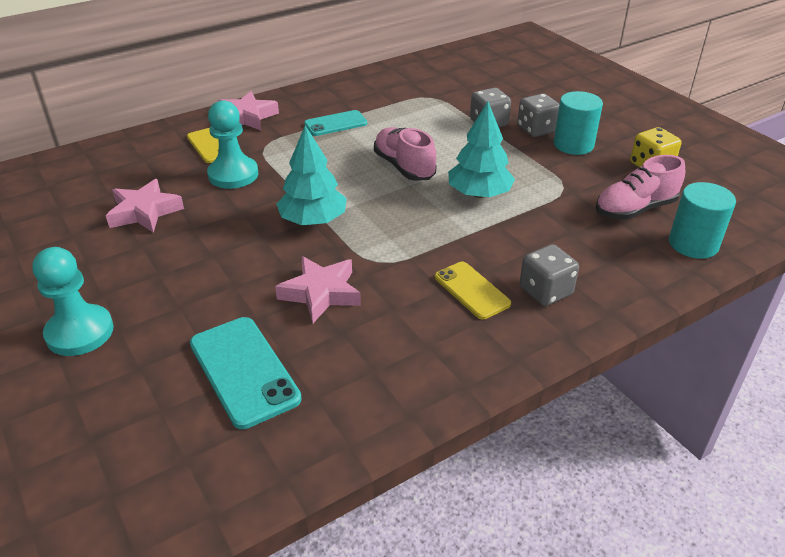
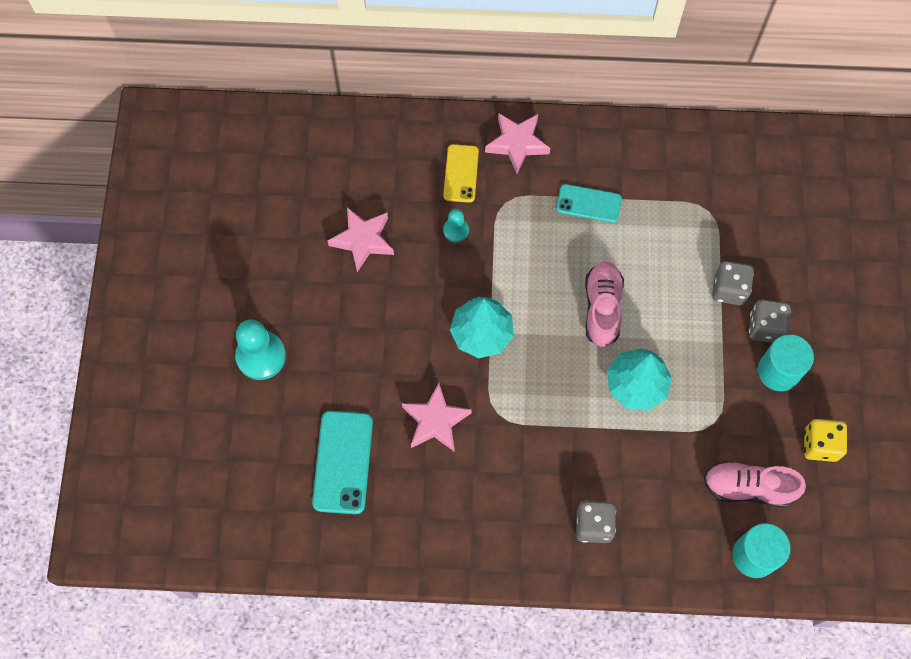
camera: 35 degrees right, 30 degrees up
turquoise pawn [207,100,258,189] -> turquoise pawn [443,209,469,242], size x0.54
yellow phone [435,262,511,319] -> none

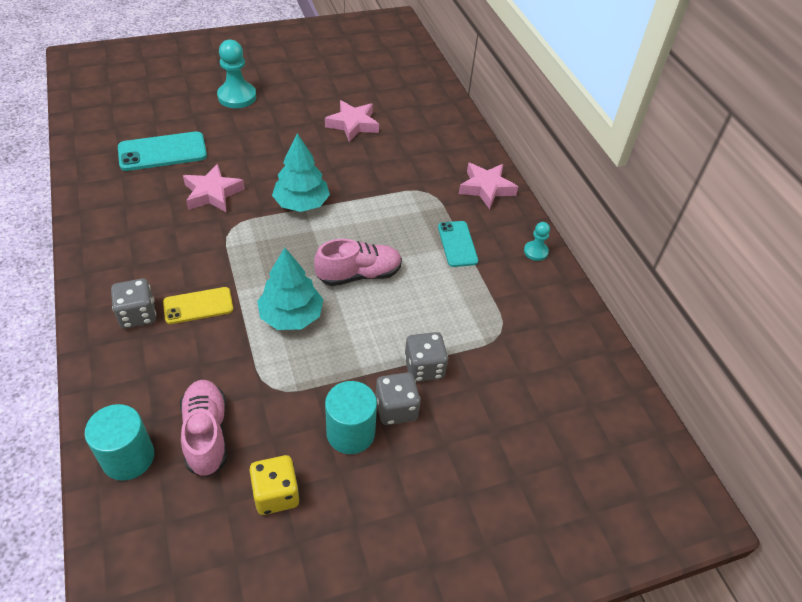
camera: 65 degrees right, 20 degrees down
yellow phone [443,144,479,203] -> yellow phone moved to [163,287,233,324]
turquoise pawn [443,209,469,242] -> turquoise pawn moved to [524,222,550,261]

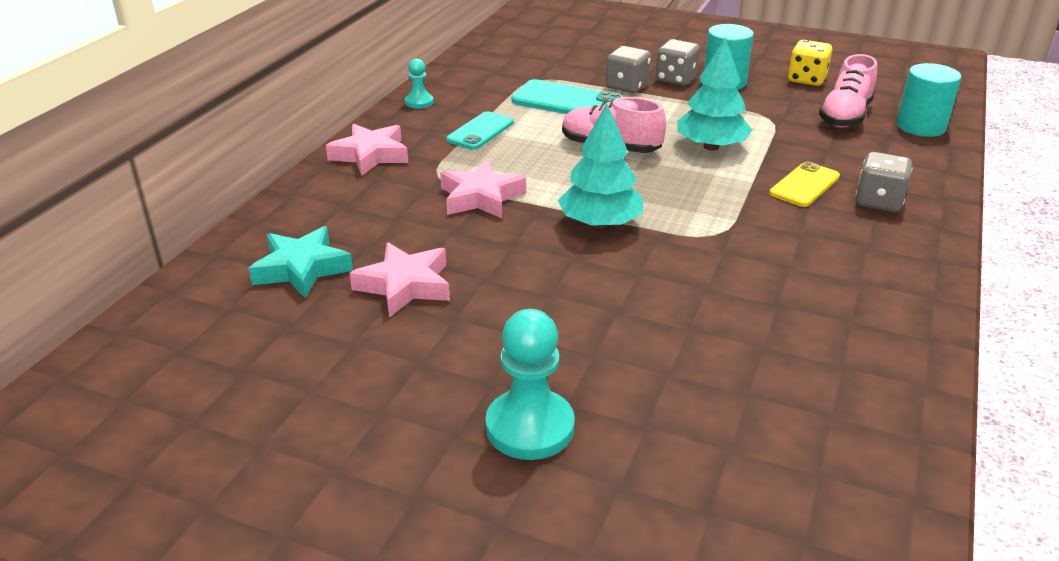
camera: 135 degrees left, 15 degrees down
turquoise phone [118,131,207,171] -> turquoise phone moved to [511,79,623,114]
yellow phone [163,287,233,324] -> yellow phone turned 75 degrees counterclockwise [769,162,840,207]
pink star [183,164,245,212] -> pink star moved to [440,160,526,218]
none -> turquoise star [248,226,353,298]

